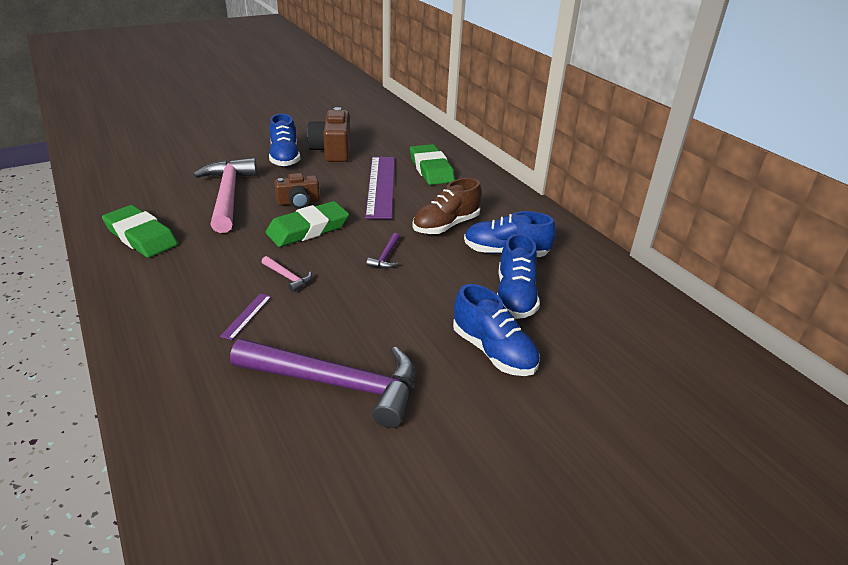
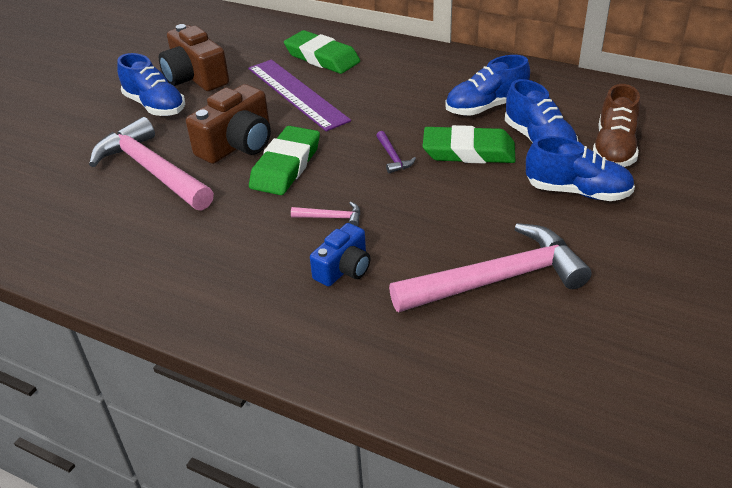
camera: 30 degrees left, 5 degrees up
green eraser [102,205,178,258] -> green eraser moved to [423,125,516,164]
purple ruler [220,294,271,340] -> blue camera [310,223,371,287]
purple hammer [230,339,415,428] -> pink hammer [389,223,592,312]
brown camera [274,173,320,209] -> brown camera [186,84,271,164], size x1.63
brown shoe [413,178,482,234] -> brown shoe moved to [593,84,640,167]

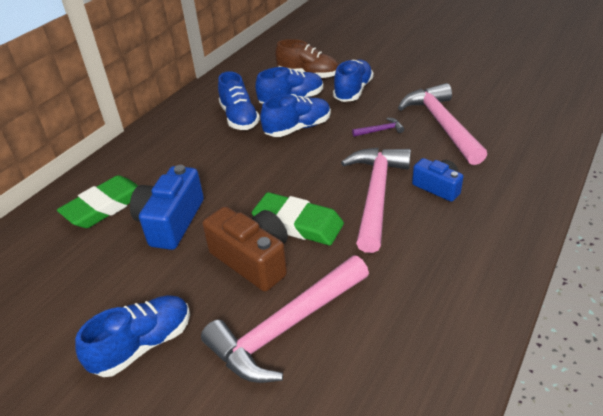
camera: 85 degrees left, 0 degrees up
brown camera [159,24,229,91] -> none
purple ruler [248,60,351,131] -> blue camera [130,165,204,250]
pink hammer [291,202,360,227] -> pink hammer [341,148,411,253], size x2.47
purple hammer [376,131,416,173] -> purple hammer moved to [352,118,404,137]
green eraser [423,125,516,164] -> blue shoe [260,94,331,137]

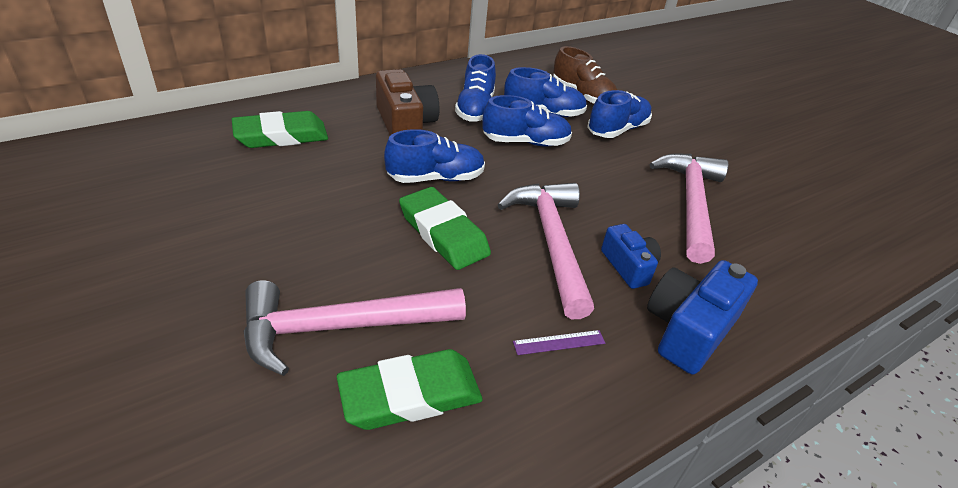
camera: 20 degrees right, 0 degrees up
blue shoe [75,295,190,377] -> blue shoe moved to [384,129,485,183]
blue camera [130,165,204,250] -> blue camera moved to [647,260,758,375]
brown camera [202,206,288,292] -> brown camera moved to [376,69,440,136]
pink hammer [341,148,411,253] -> pink hammer turned 45 degrees counterclockwise [498,183,594,319]
purple hammer [352,118,404,137] -> none
none -> green eraser [337,349,483,430]
none -> purple ruler [513,330,605,355]

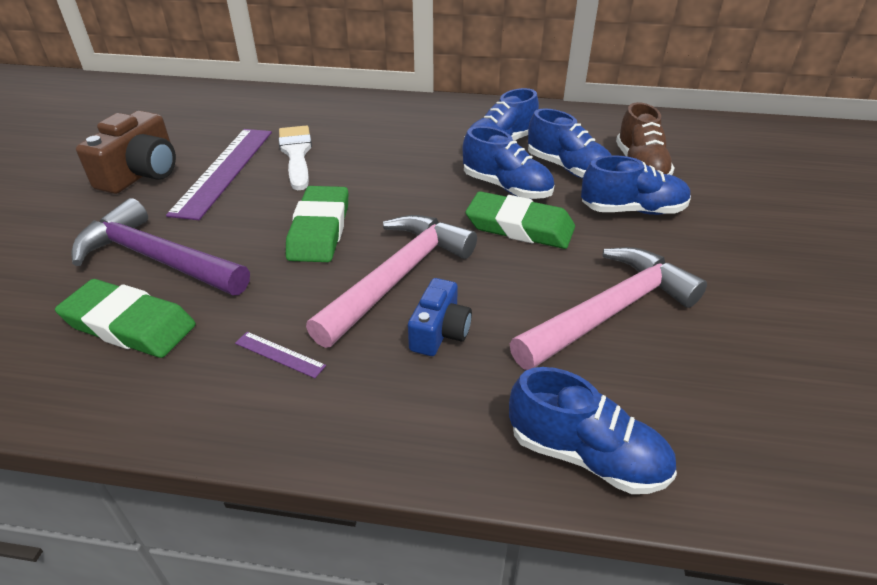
camera: 45 degrees right, 0 degrees up
green eraser [232,111,328,148] -> green eraser moved to [466,191,575,249]
pink hammer [243,280,466,376] -> purple hammer [71,198,250,295]
brown camera [376,69,440,136] -> brown camera moved to [76,111,176,194]
blue shoe [384,129,485,183] -> blue shoe moved to [509,367,677,494]
blue camera [647,260,758,375] -> none
none -> purple ruler [166,129,272,220]
none -> white brush [279,126,312,190]

